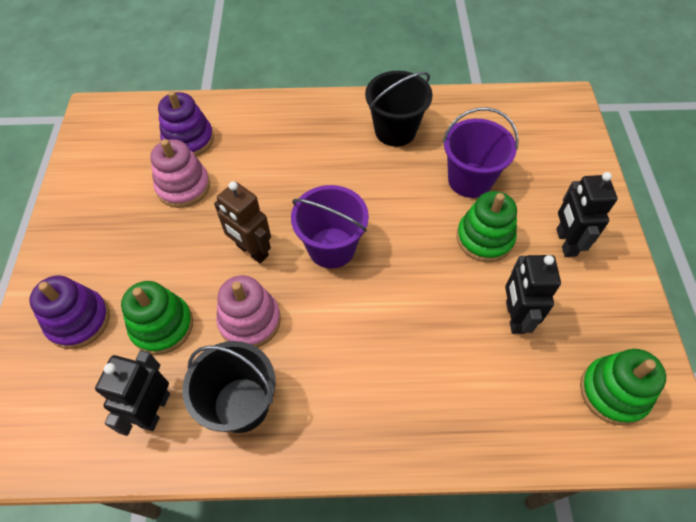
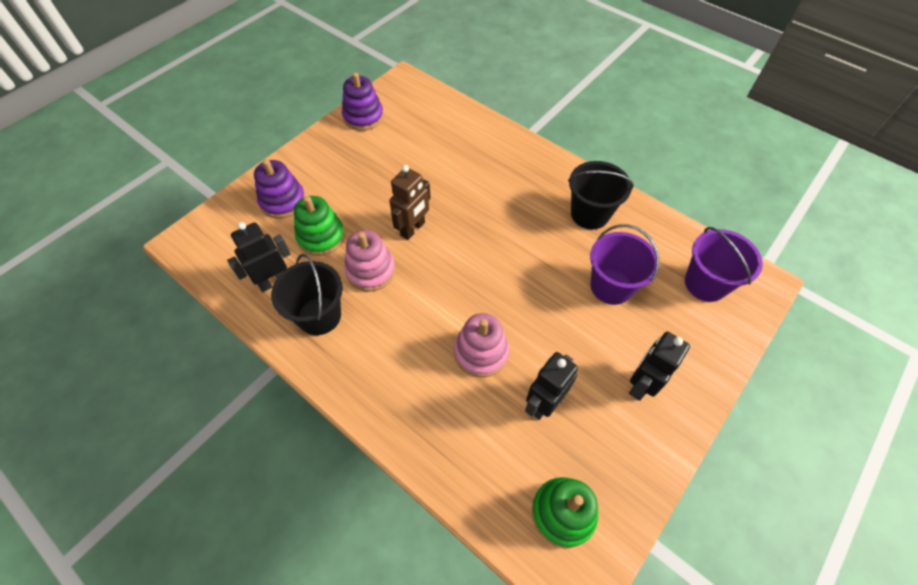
camera: 40 degrees right, 0 degrees up
pink stacking toy [150,139,210,208] -> pink stacking toy moved to [454,313,509,378]
purple stacking toy [158,90,214,157] -> purple stacking toy moved to [342,72,384,131]
brown robot [214,181,271,263] -> brown robot turned 135 degrees counterclockwise [389,165,431,240]
purple bucket [291,185,369,269] -> purple bucket moved to [685,227,763,302]
green stacking toy [456,191,517,262] -> none

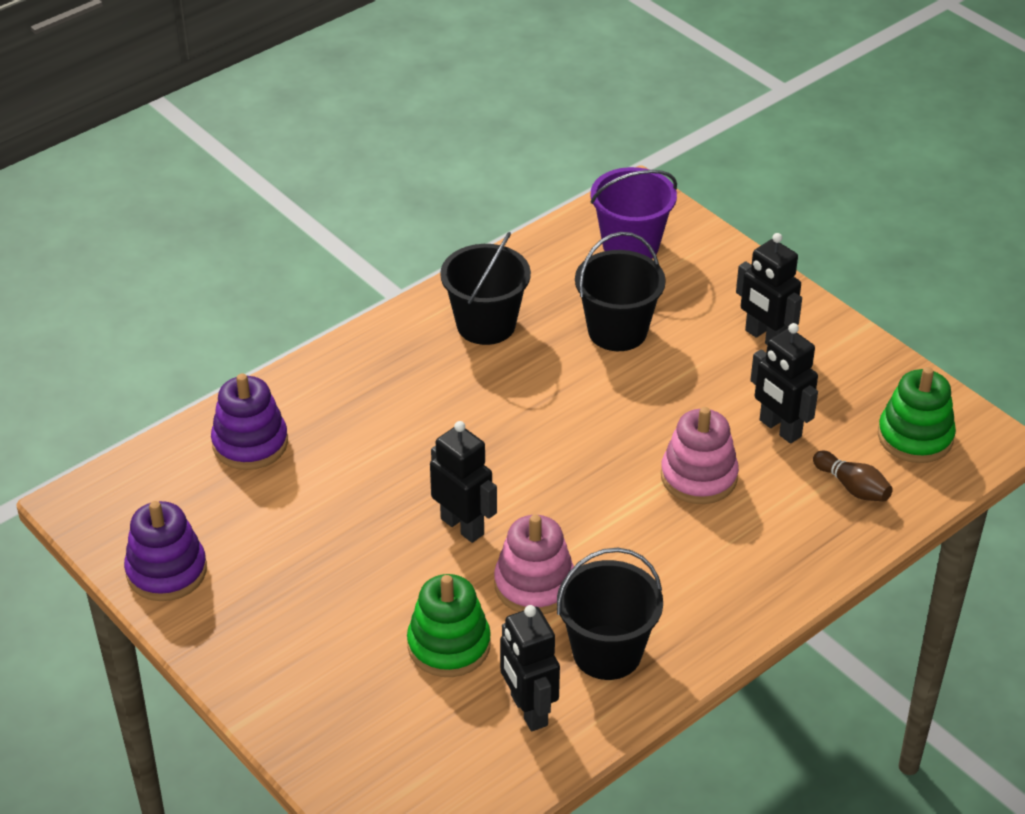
camera: 80 degrees left, 15 degrees down
purple stacking toy [254,159,306,219] -> purple stacking toy moved to [211,374,288,470]
brown robot [389,165,431,240] -> black robot [430,421,497,543]
purple bucket [590,224,659,305] -> black bucket [575,232,666,351]
none -> brown bowling pin [813,450,893,502]

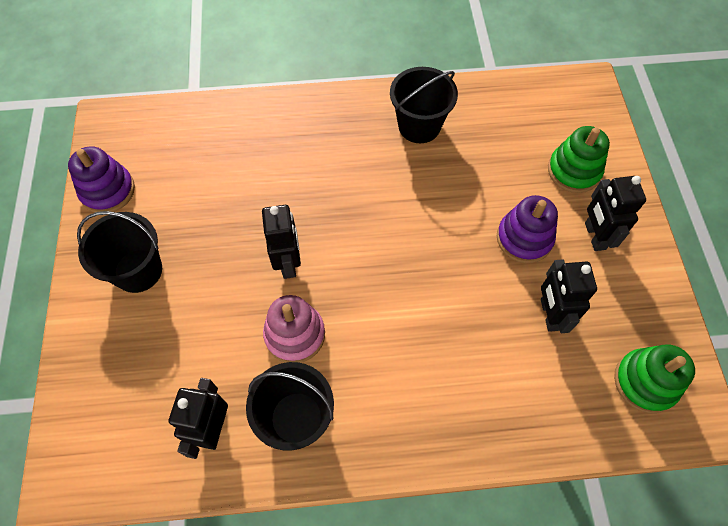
camera: 35 degrees right, 20 degrees up
purple stacking toy [211,374,288,470] -> purple stacking toy moved to [497,195,558,263]
green stacking toy [407,574,491,677] -> green stacking toy moved to [548,126,610,193]
black bucket [575,232,666,351] -> black bucket moved to [77,211,162,293]
purple bucket [591,167,677,259] -> none
pink stacking toy [661,407,739,504] -> none
brown bowling pin [813,450,893,502] -> none

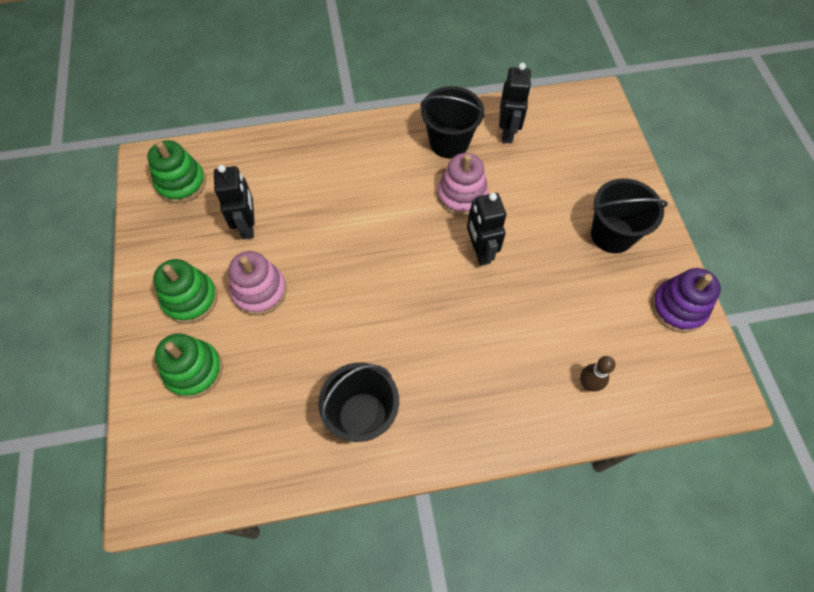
camera: 175 degrees right, 0 degrees up
purple stacking toy [497,195,558,263] -> pink stacking toy [229,251,287,316]
black robot [585,176,646,251] -> green stacking toy [153,259,218,324]
none -> brown bowling pin [580,356,616,392]

